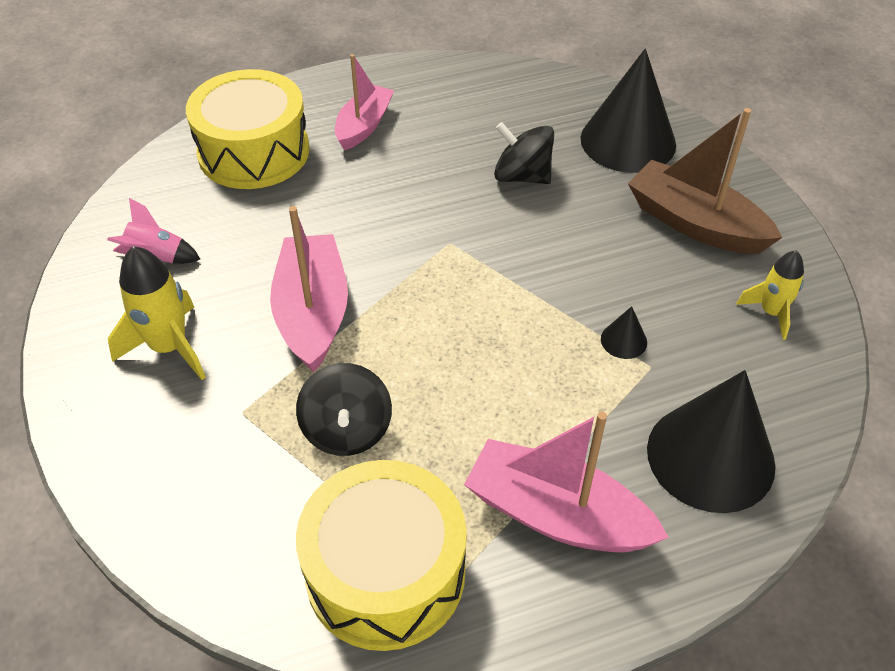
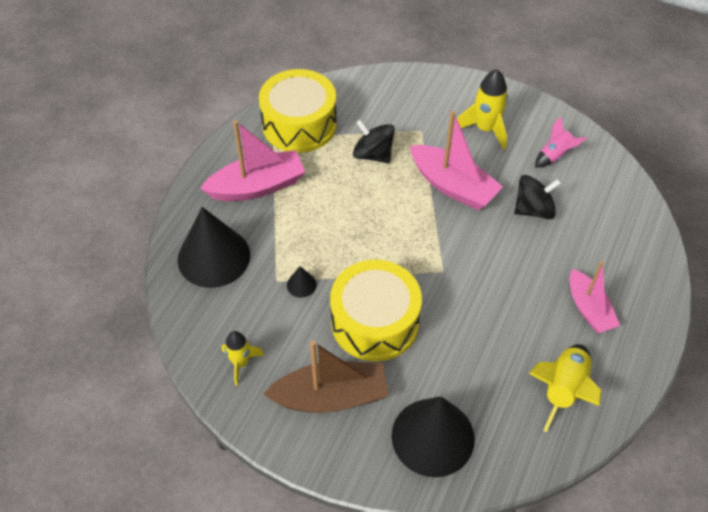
camera: 135 degrees right, 5 degrees up
yellow drum [186,69,310,189] -> yellow drum moved to [330,260,422,361]
black spinning top [494,122,554,184] -> black spinning top moved to [514,175,561,219]
none -> yellow rocket [529,344,602,432]

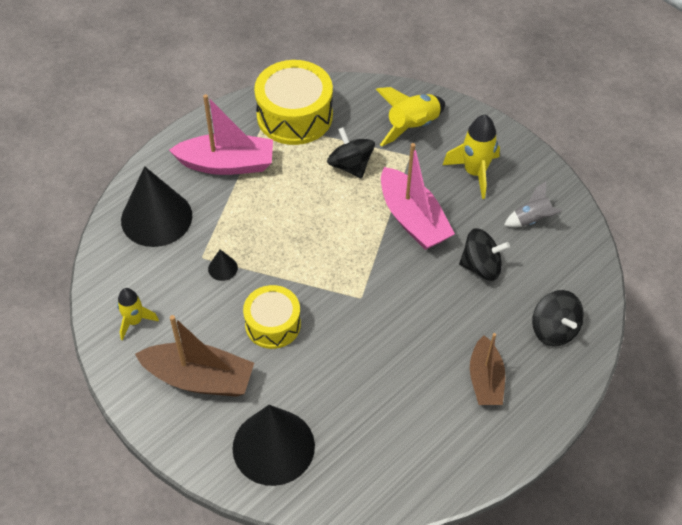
camera: 20 degrees right, 0 degrees up
yellow drum [330,260,422,361] -> yellow drum [243,285,301,349], size x0.63
yellow rocket [529,344,602,432] -> yellow rocket moved to [376,87,445,146]
pink rocket [535,116,587,168] -> grey rocket [504,181,562,227]
pink boat [570,261,620,333] -> brown boat [470,333,505,405]
none -> black spinning top [532,290,584,347]

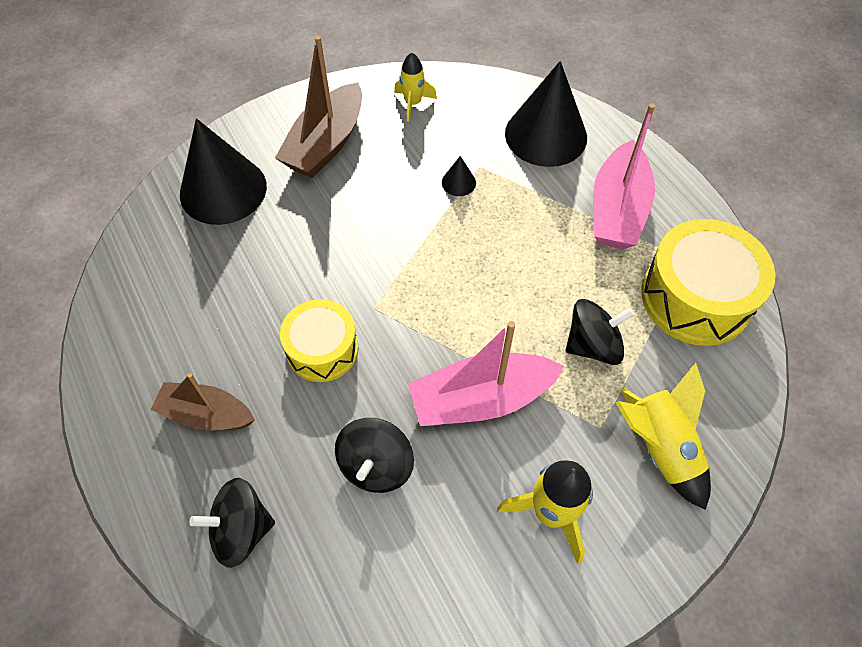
camera: 105 degrees right, 5 degrees up
yellow drum [243,285,301,349] -> yellow drum moved to [280,299,358,382]
grey rocket [504,181,562,227] -> none

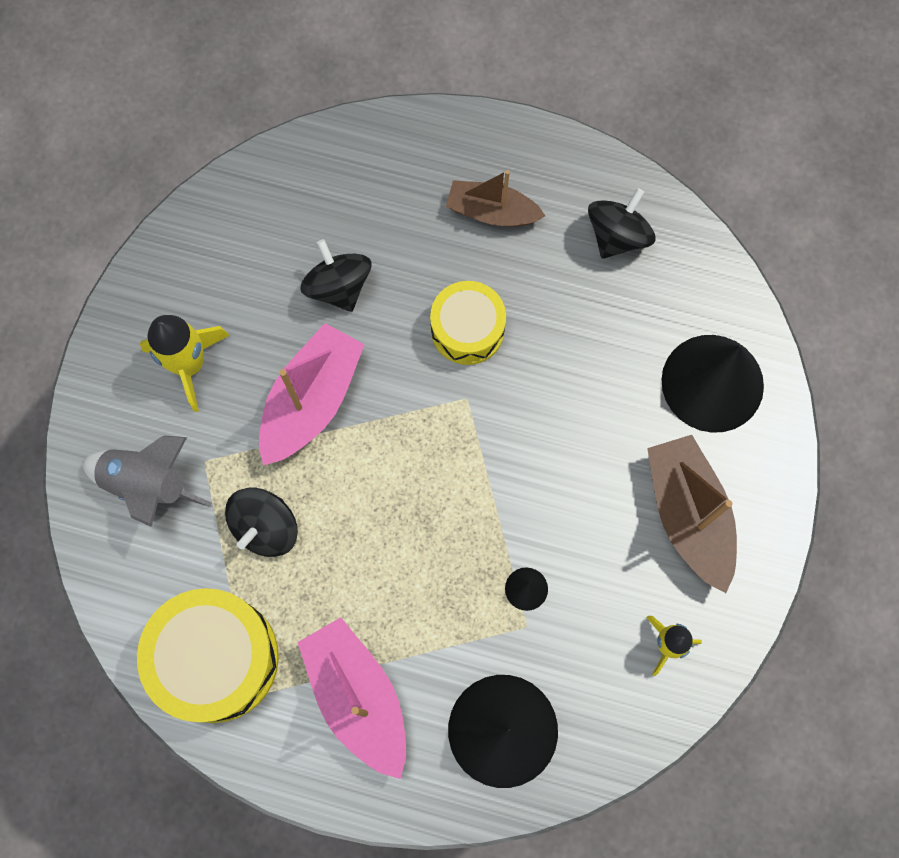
camera: 135 degrees right, 15 degrees up
brown boat [151,373,255,430] -> brown boat turned 135 degrees counterclockwise [446,170,545,227]
black spinning top [189,478,275,568] -> black spinning top moved to [588,188,655,259]
yellow rocket [615,363,711,510] -> grey rocket [82,436,212,527]

